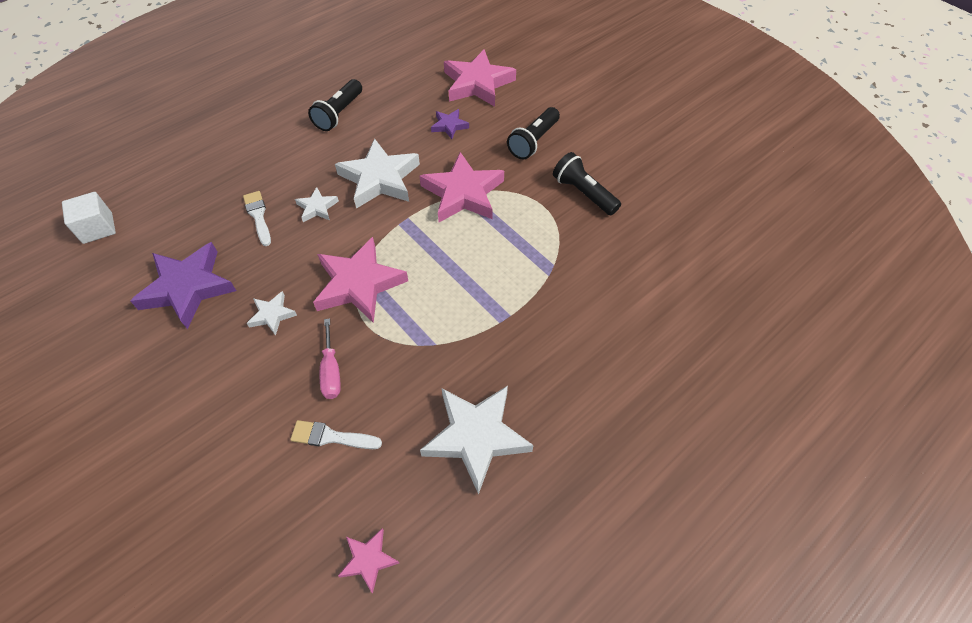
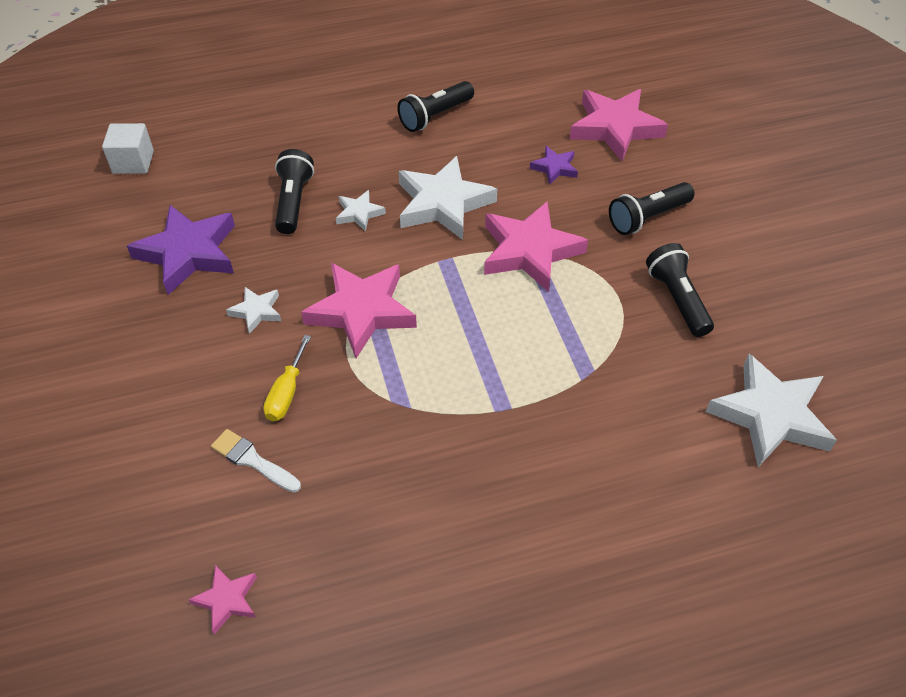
camera: 25 degrees right, 5 degrees down
white brush [243,191,271,246] -> black flashlight [275,149,314,234]
pink screwdriver [320,318,341,399] -> yellow screwdriver [263,335,311,421]
white star [420,386,533,495] -> white star moved to [706,353,837,467]

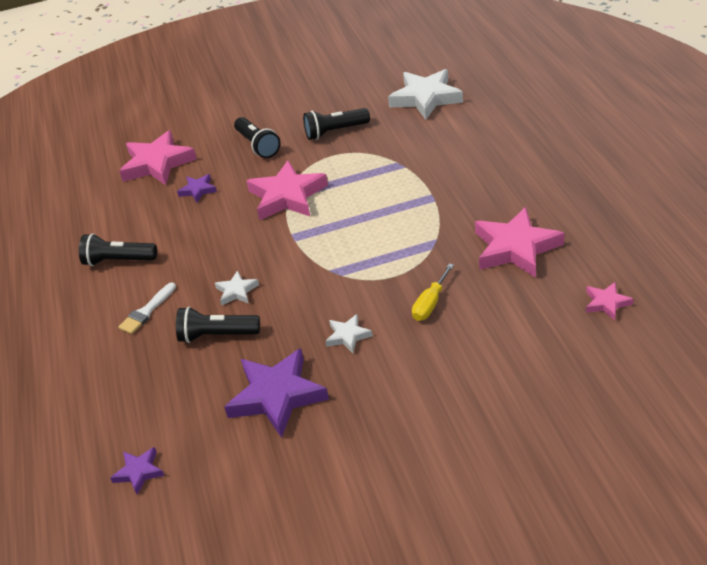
camera: 85 degrees left, 10 degrees down
white cube [102,123,154,174] -> purple star [110,447,165,495]
white brush [211,429,301,493] -> white brush moved to [118,282,176,334]
yellow screwdriver [263,335,311,421] -> yellow screwdriver turned 105 degrees clockwise [412,263,454,321]
pink star [301,263,417,358] -> pink star moved to [475,207,564,278]
black flashlight [397,81,474,132] -> black flashlight turned 135 degrees clockwise [79,233,157,266]
white star [399,156,497,240] -> none

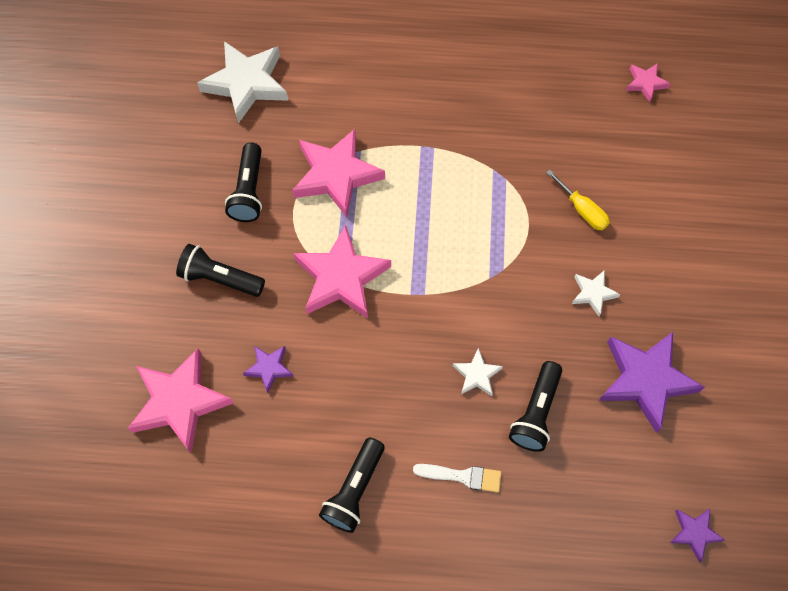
camera: 75 degrees left, 25 degrees up
white brush [118,282,176,334] -> white brush turned 45 degrees counterclockwise [413,464,502,492]
black flashlight [234,117,281,158] -> black flashlight turned 150 degrees counterclockwise [176,244,265,297]
pink star [475,207,564,278] -> pink star moved to [292,129,385,217]

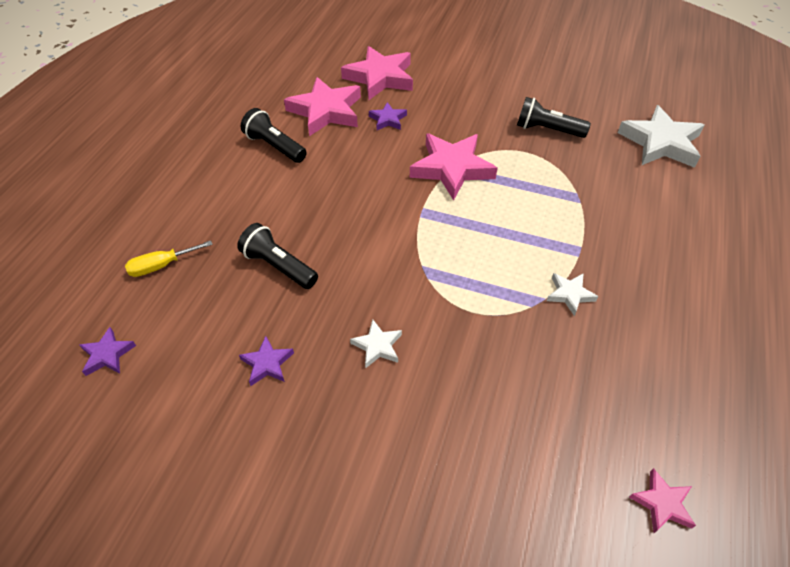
camera: 105 degrees right, 15 degrees down
black flashlight [176,244,265,297] -> none
pink star [292,129,385,217] -> pink star moved to [284,77,361,136]
white brush [413,464,502,492] -> none
white star [453,348,503,396] -> white star moved to [547,273,599,316]
yellow screwdriver [546,170,610,230] -> yellow screwdriver moved to [125,241,213,277]
purple star [598,332,705,433] -> purple star [239,336,294,386], size x0.49

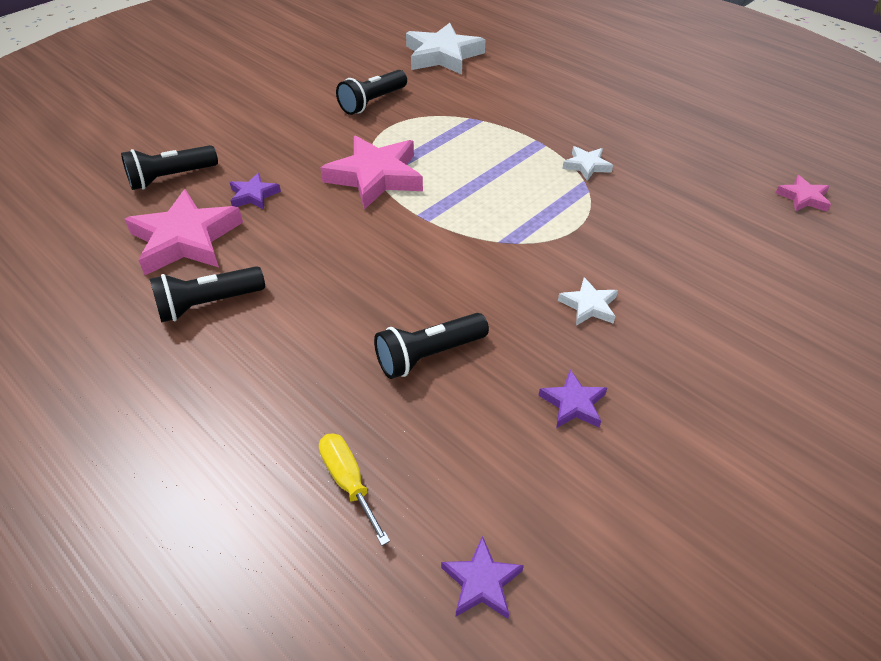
camera: 65 degrees left, 5 degrees down
yellow screwdriver [125,241,213,277] -> yellow screwdriver turned 150 degrees clockwise [319,433,390,546]
pink star [341,46,413,100] -> black flashlight [121,145,218,190]

